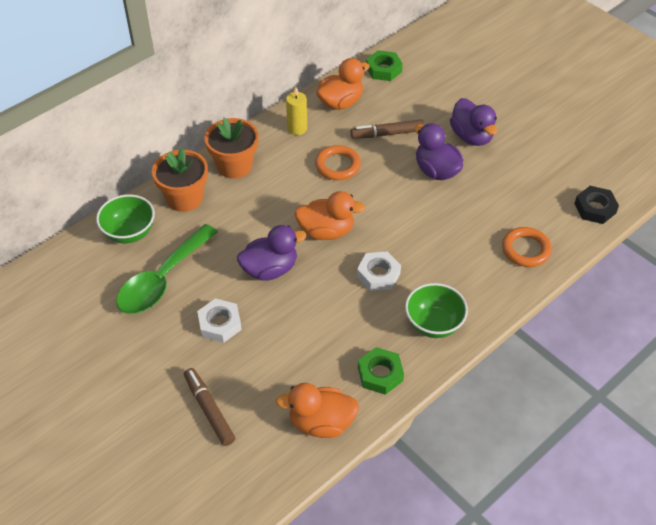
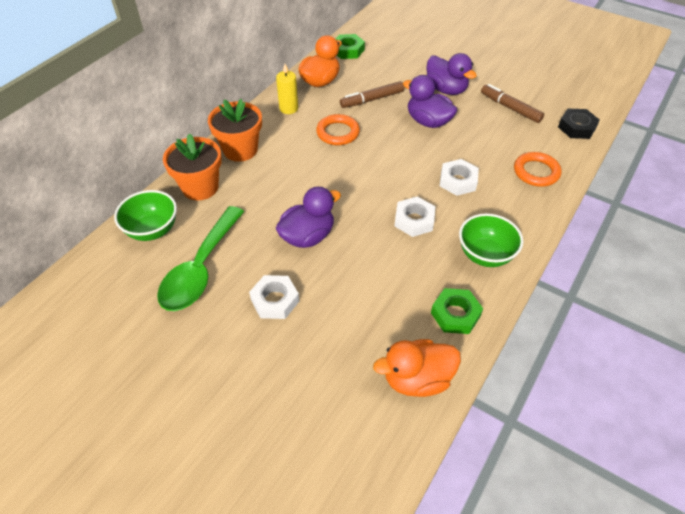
camera: 15 degrees left, 0 degrees up
brown marker [184,368,235,446] -> brown marker moved to [481,84,544,123]
orange duck [294,191,366,240] -> none
none -> white nut [440,159,479,196]

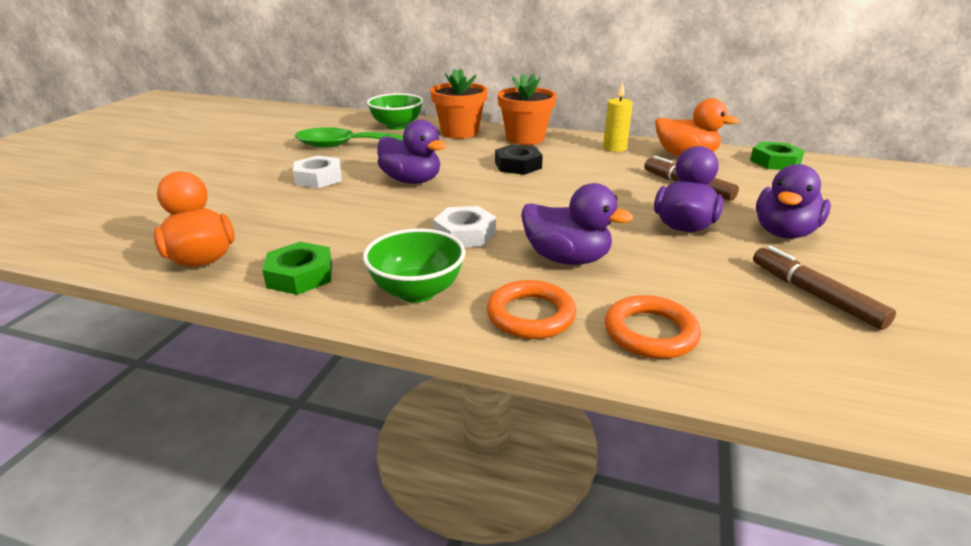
camera: 75 degrees right, 20 degrees down
orange ring [316,114,360,145] -> orange ring moved to [487,280,576,339]
white nut [440,159,479,196] -> purple duck [521,183,633,265]
brown marker [481,84,544,123] -> brown marker turned 60 degrees counterclockwise [753,246,896,330]
black nut [558,109,600,139] -> black nut moved to [495,144,543,175]

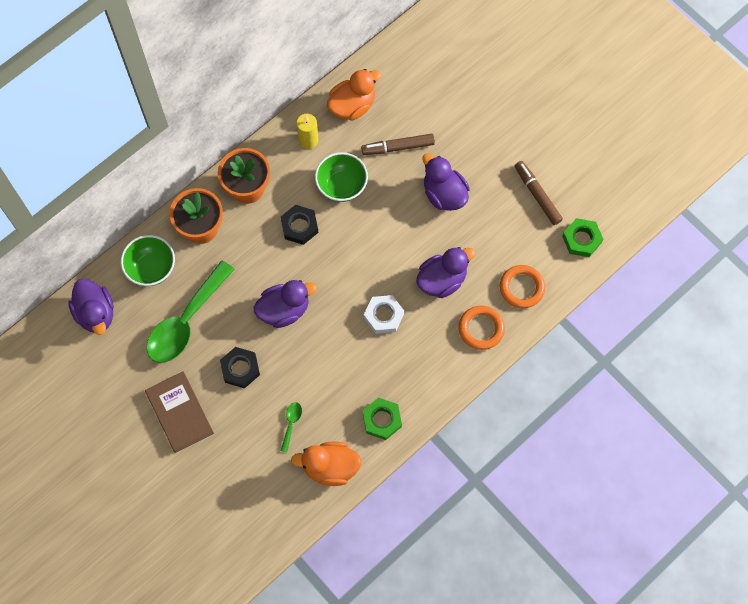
camera: 60 degrees left, 40 degrees up
white nut [293,156,342,188] -> black nut [220,347,260,389]
green bowl [363,229,465,303] -> green bowl moved to [315,152,368,202]
green nut [750,141,805,170] -> green nut moved to [562,218,603,257]
brown marker [753,246,896,330] -> brown marker turned 60 degrees clockwise [515,161,563,225]
purple duck [756,164,831,239] -> purple duck moved to [68,279,114,335]
none -> brown book [145,371,214,453]
none -> green spoon [281,402,302,452]

